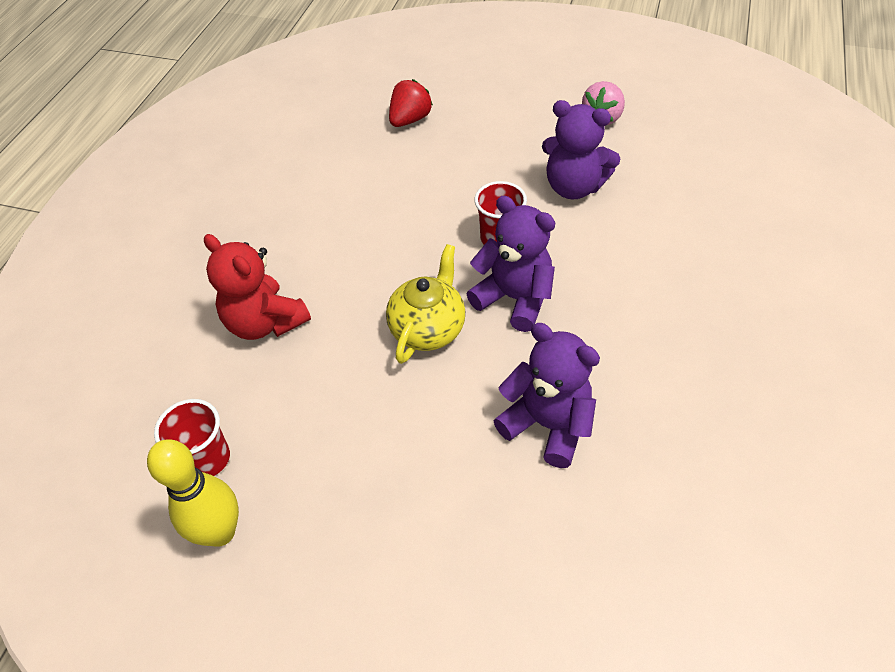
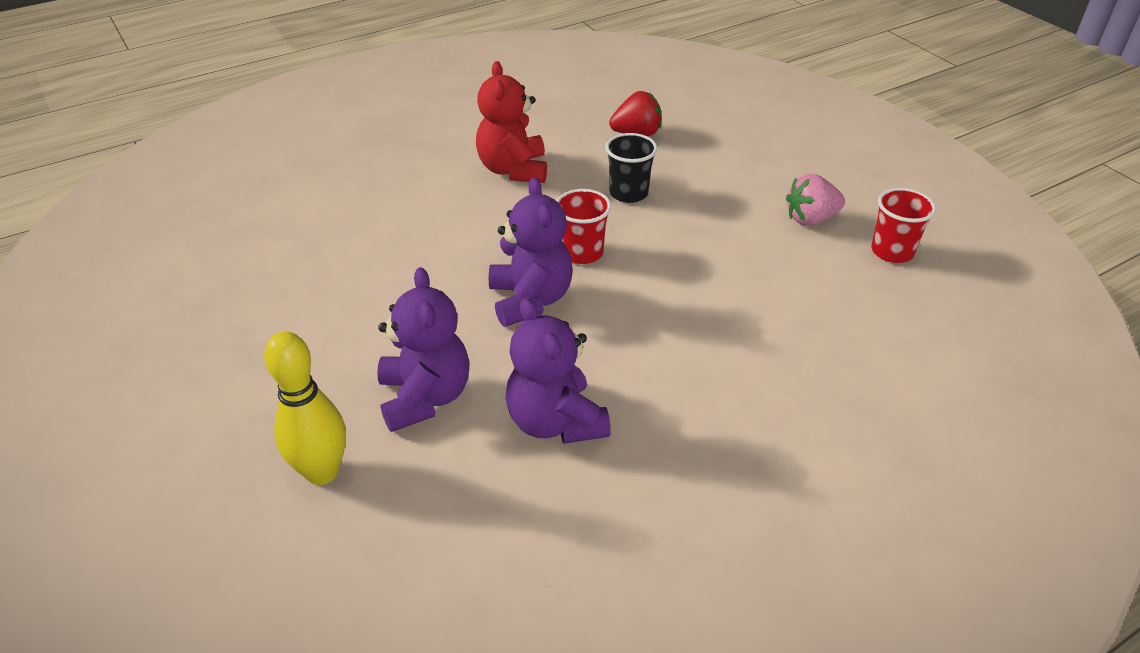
camera: 40 degrees right, 10 degrees down
yellow bowling pin [147,439,239,547] -> yellow bowling pin moved to [264,331,346,485]
red cup [154,399,230,476] -> red cup moved to [871,188,936,263]
red teddy bear [204,234,311,340] -> red teddy bear moved to [476,61,547,183]
yellow teapot [386,244,465,364] -> none
purple teddy bear [542,100,620,199] -> purple teddy bear moved to [506,298,611,444]
none -> black cup [605,133,657,203]

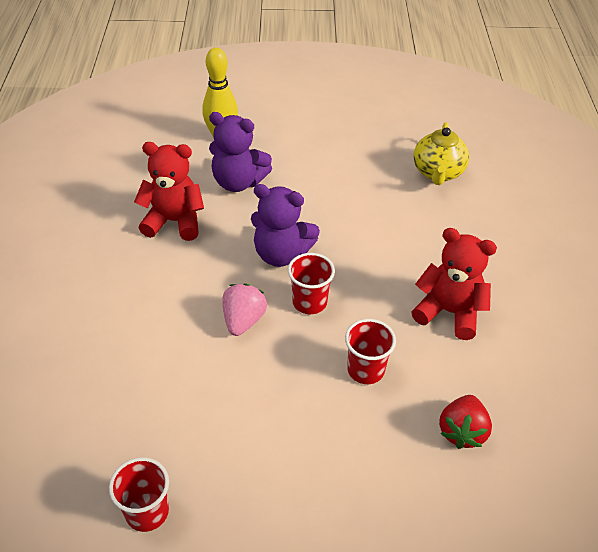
camera: 120 degrees right, 5 degrees up
purple teddy bear [506,298,611,444] -> red teddy bear [134,142,204,241]
black cup [605,133,657,203] -> red cup [345,319,396,384]
pink strawberry [786,174,845,226] -> pink strawberry moved to [222,283,267,336]
none -> yellow teapot [414,122,469,185]

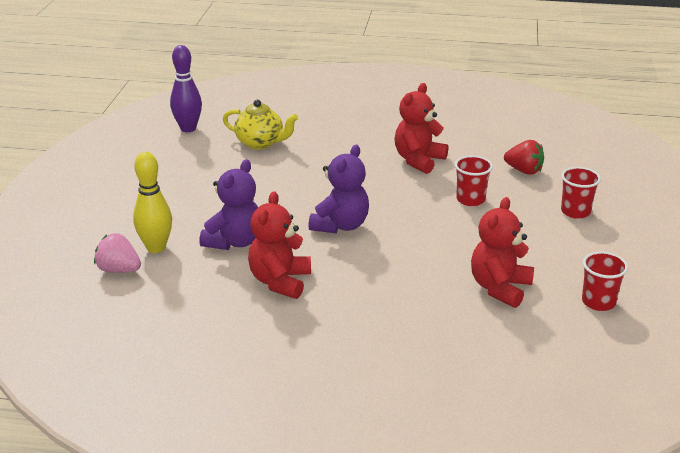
camera: 80 degrees left, 15 degrees down
pink strawberry [222,283,267,336] -> pink strawberry moved to [94,233,141,273]
red cup [288,253,335,314] -> red cup moved to [561,167,601,219]
none -> purple bowling pin [170,45,202,132]
none -> red teddy bear [471,197,534,308]

